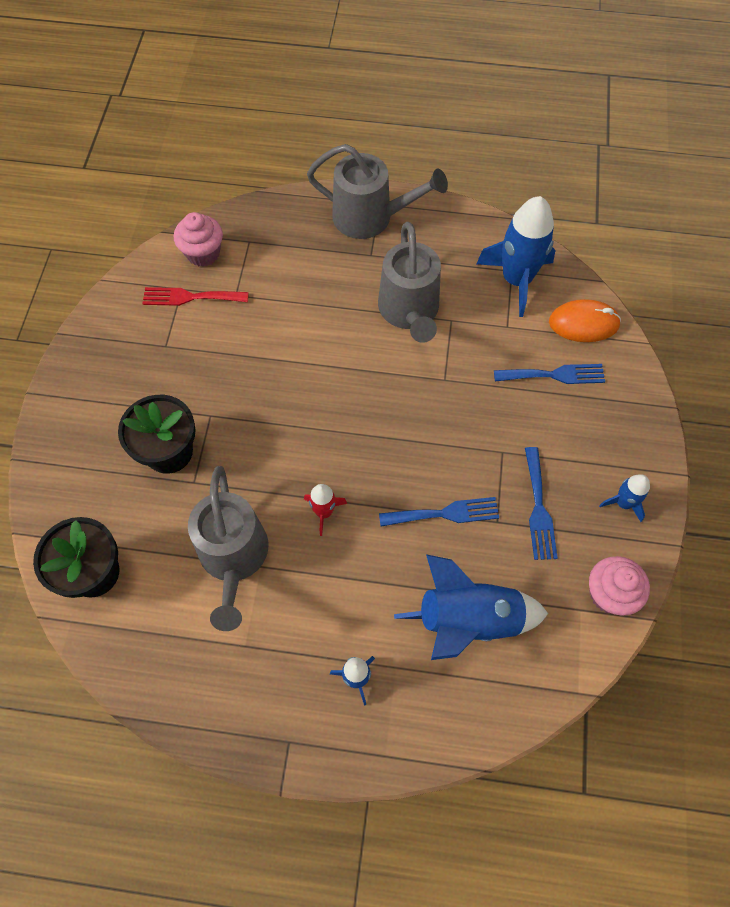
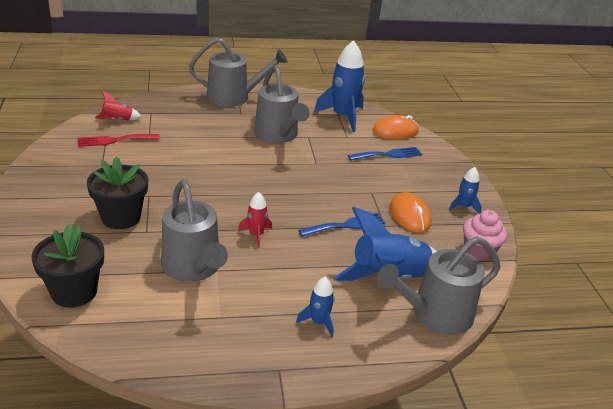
camera: 20 degrees left, 30 degrees down
pink cupcake [174,212,223,267] -> red rocket [95,91,142,121]
blue fork [525,447,558,560] -> orange mouse [390,192,431,233]
none -> grey watering can [377,236,500,335]

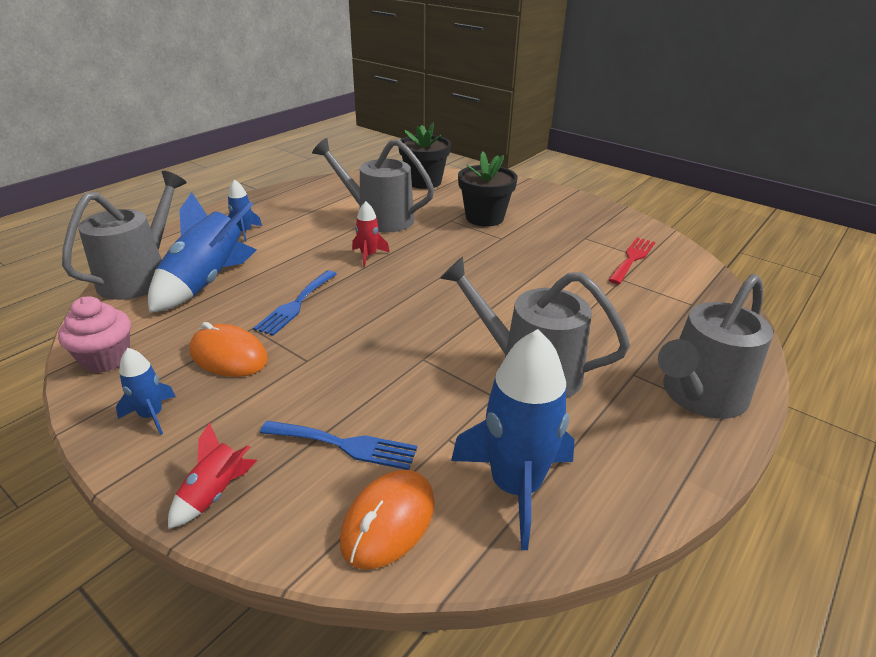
camera: 140 degrees right, 0 degrees up
red rocket [95,91,142,121] -> red rocket moved to [168,423,257,529]
blue fork [348,147,422,160] -> blue fork turned 105 degrees counterclockwise [260,421,417,470]

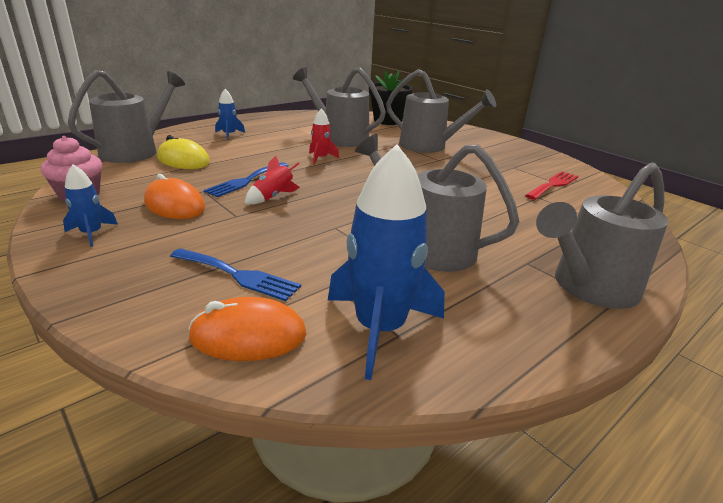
camera: 10 degrees right, 5 degrees down
blue rocket [148,192,257,313] -> yellow mouse [157,135,210,169]
red rocket [168,423,257,529] -> red rocket moved to [244,156,300,205]
orange mouse [340,470,435,569] -> orange mouse turned 45 degrees clockwise [188,297,307,361]
black flower pot [458,151,518,227] -> grey watering can [386,69,496,153]

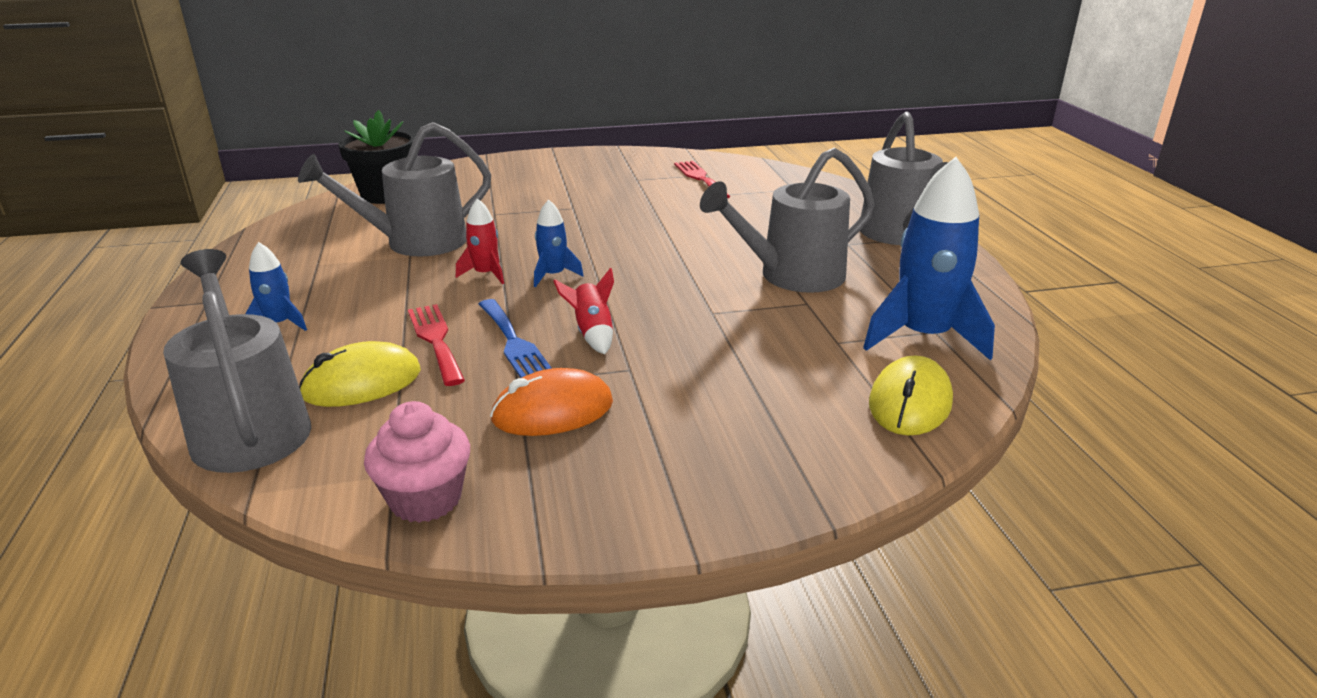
camera: 60 degrees left, 0 degrees up
blue rocket [63,164,118,247] -> blue rocket moved to [534,199,584,287]
blue fork [170,248,301,301] -> none
orange mouse [188,297,307,361] -> yellow mouse [869,356,953,436]
grey watering can [386,69,496,153] -> none
none -> red fork [408,304,465,386]

